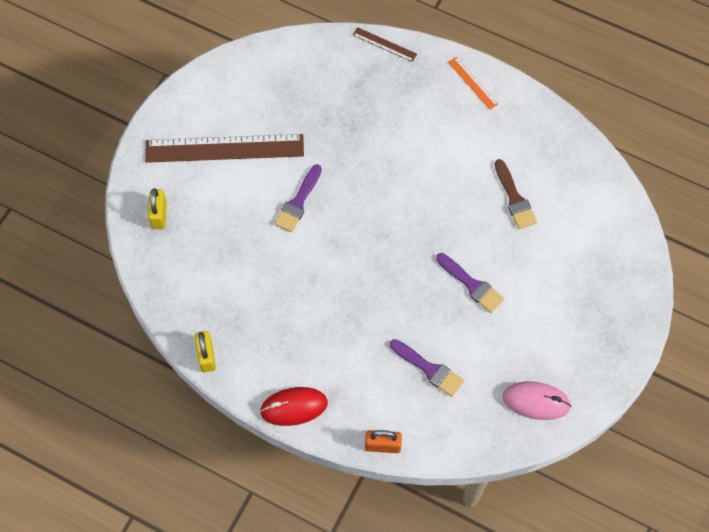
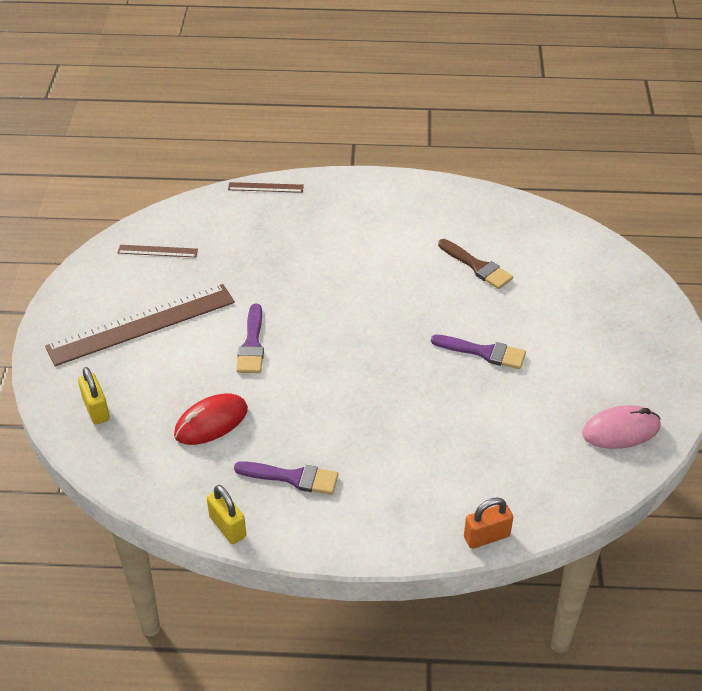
camera: 25 degrees left, 20 degrees down
red mouse [260,387,328,426] -> red mouse moved to [174,394,248,445]
purple brush [390,339,464,397] -> purple brush moved to [234,461,338,495]
orange ruler [448,57,498,110] -> none
none -> brown ruler [118,245,198,257]

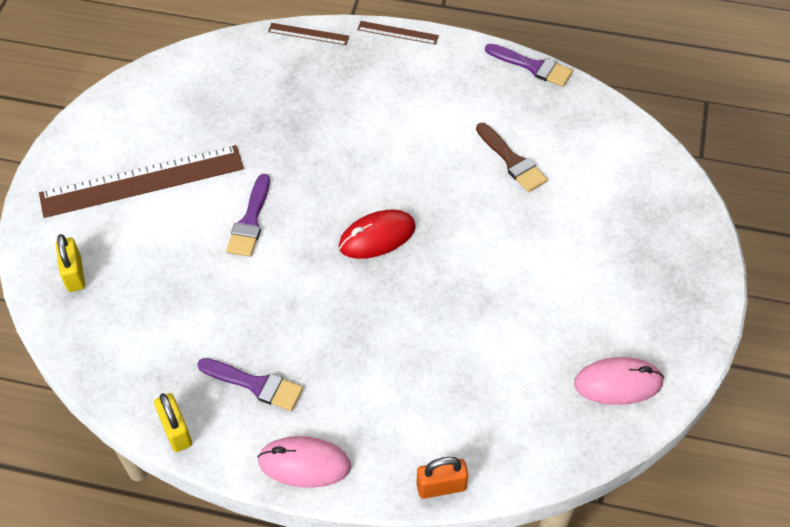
camera: 10 degrees right, 10 degrees up
brown ruler [118,245,198,257] -> brown ruler moved to [357,21,439,45]
red mouse [174,394,248,445] -> red mouse moved to [339,210,416,259]
purple brush [431,334,526,369] -> purple brush moved to [485,44,573,87]
none -> pink mouse [257,436,351,488]

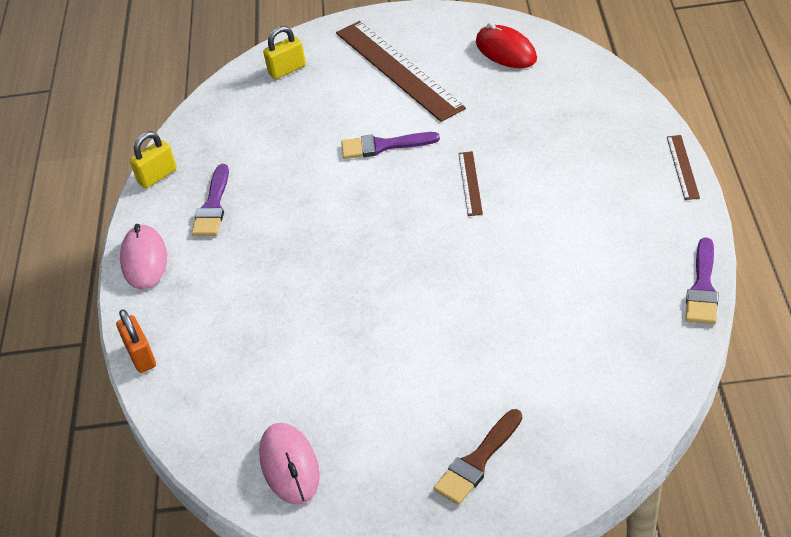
camera: 80 degrees right, 10 degrees down
brown ruler [268,23,349,45] -> brown ruler moved to [459,151,483,216]
red mouse [339,210,416,259] -> red mouse moved to [476,23,537,68]
brown brush [476,123,548,192] -> brown brush moved to [433,409,522,505]

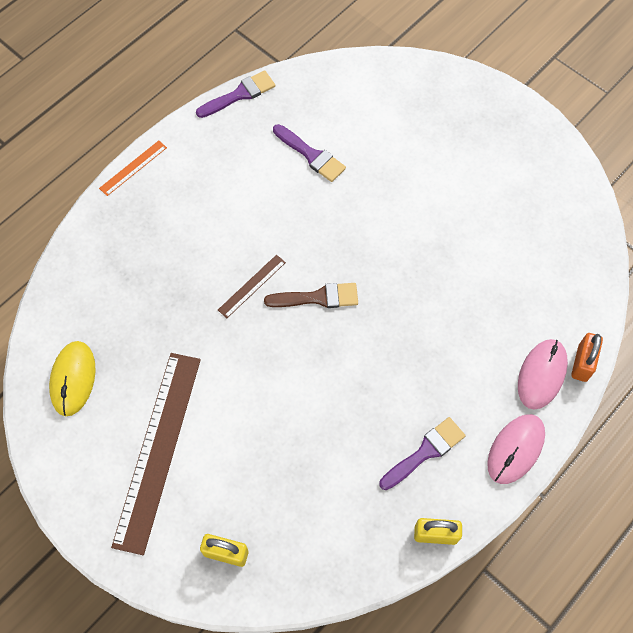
camera: 140 degrees left, 20 degrees up
pink mouse [259,423,320,505] -> pink mouse moved to [518,339,568,410]
purple brush [341,132,440,159] -> purple brush moved to [273,124,346,182]
brown brush [433,409,522,505] -> brown brush moved to [264,283,358,308]
red mouse [476,23,537,68] -> yellow mouse [49,341,96,416]
brown ruler [667,135,700,200] -> orange ruler [99,140,167,196]

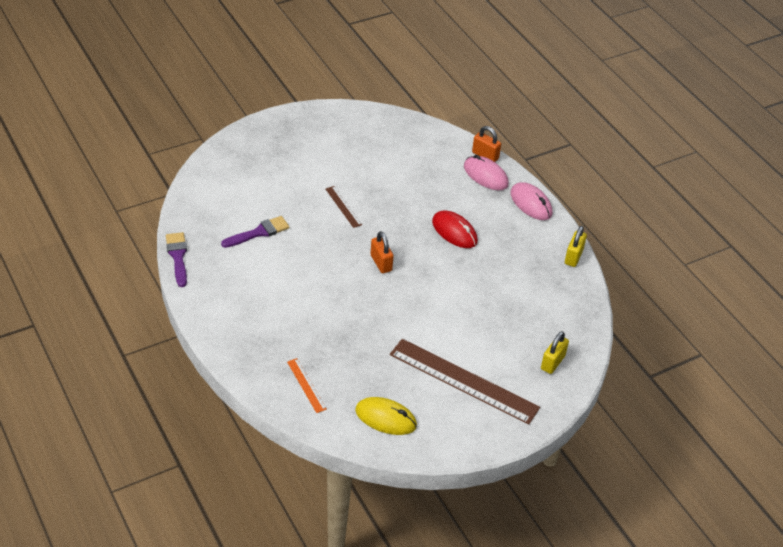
camera: 75 degrees left, 20 degrees down
orange ruler [99,140,167,196] -> orange ruler moved to [287,358,327,413]
brown ruler [218,255,286,318] -> brown ruler moved to [326,186,362,228]
brown brush [264,283,358,308] -> orange padlock [371,231,394,273]
purple brush [379,417,466,490] -> none
none -> red mouse [432,211,478,248]

